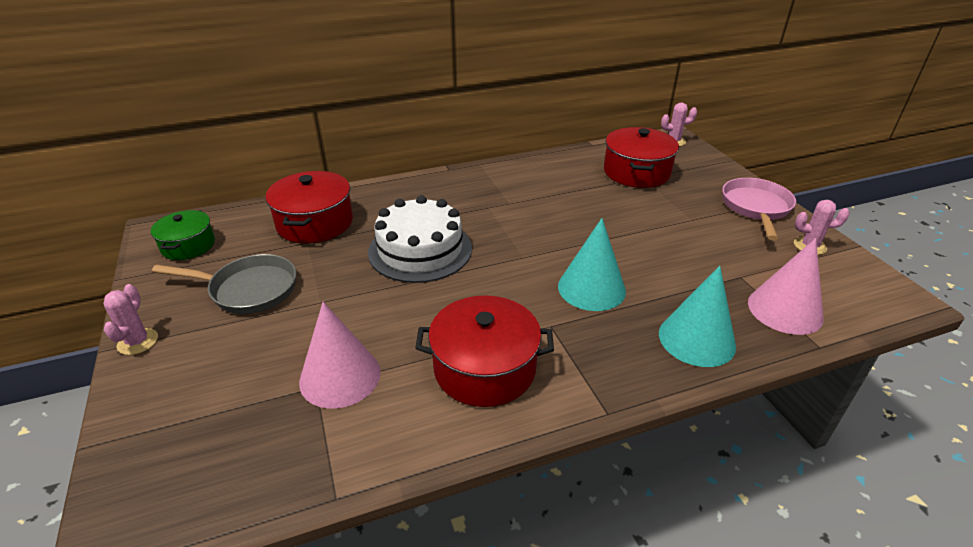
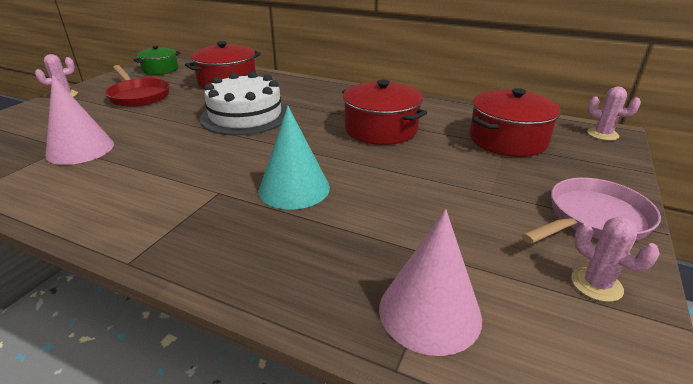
camera: 45 degrees right, 5 degrees down
grey pan [152,254,297,314] -> red pan [105,65,170,107]
red pot [415,296,554,407] -> red pot moved to [342,80,427,145]
turquoise cone [659,266,736,367] -> none

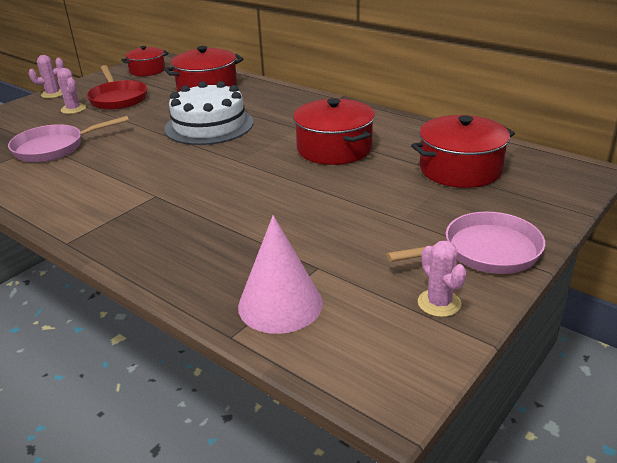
camera: 15 degrees right, 0 degrees up
pink cone [45,75,114,165] -> pink pan [8,116,129,162]
green pot [133,46,180,75] -> red pot [121,46,169,76]
turquoise cone [259,106,330,210] -> none
pink cactus [587,86,641,141] -> pink cactus moved to [57,68,86,114]

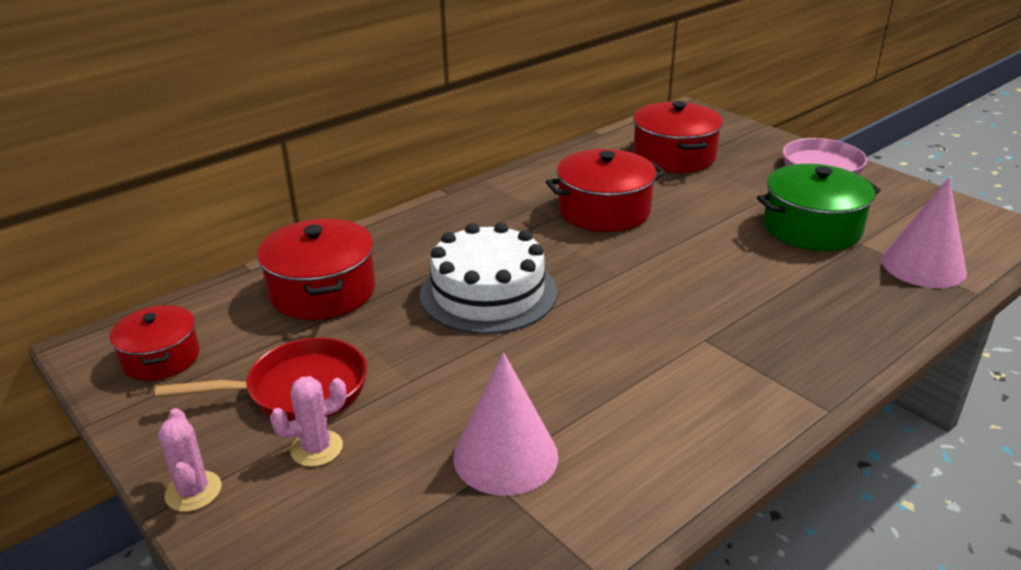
camera: 80 degrees left, 0 degrees up
pink pan [8,116,129,162] -> pink cone [453,352,558,496]
pink cactus [418,241,467,317] -> none
none -> green pot [757,164,881,251]

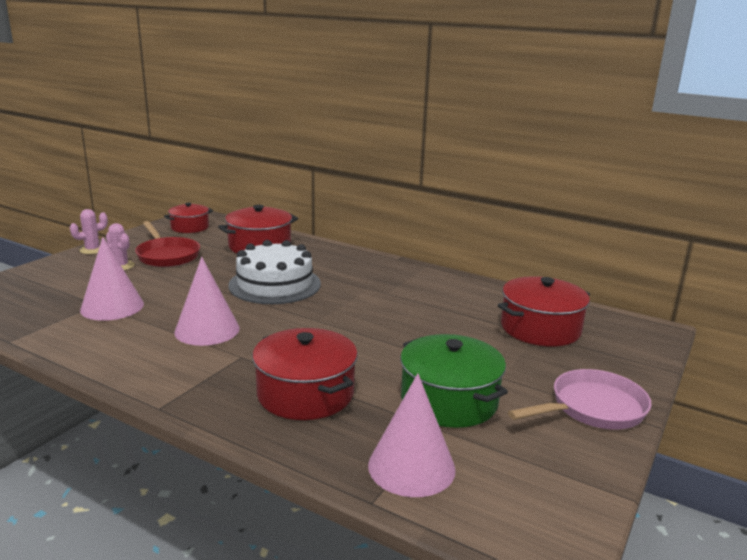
camera: 70 degrees right, 10 degrees down
red pot [546,149,666,232] -> red pot moved to [252,328,358,420]
none -> pink cone [174,257,240,346]

